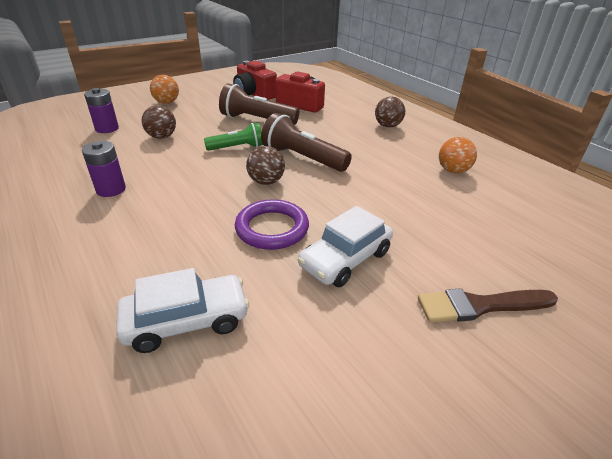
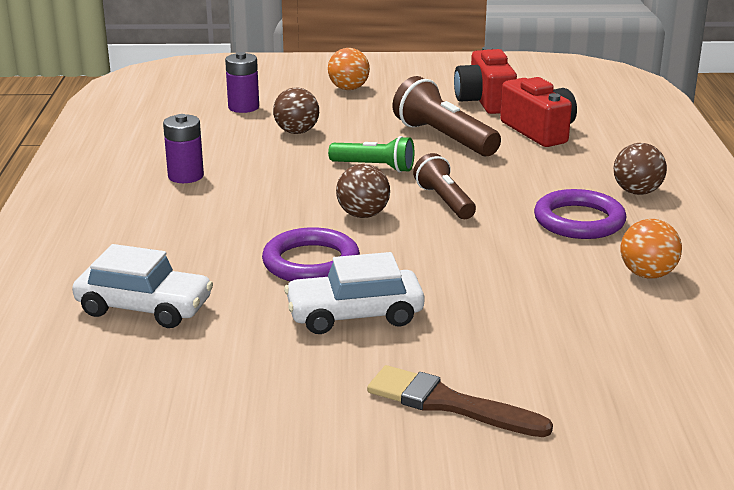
camera: 35 degrees right, 10 degrees down
brown flashlight [261,113,352,172] -> brown flashlight [413,153,476,219], size x0.65
none -> purple ring [534,189,626,239]

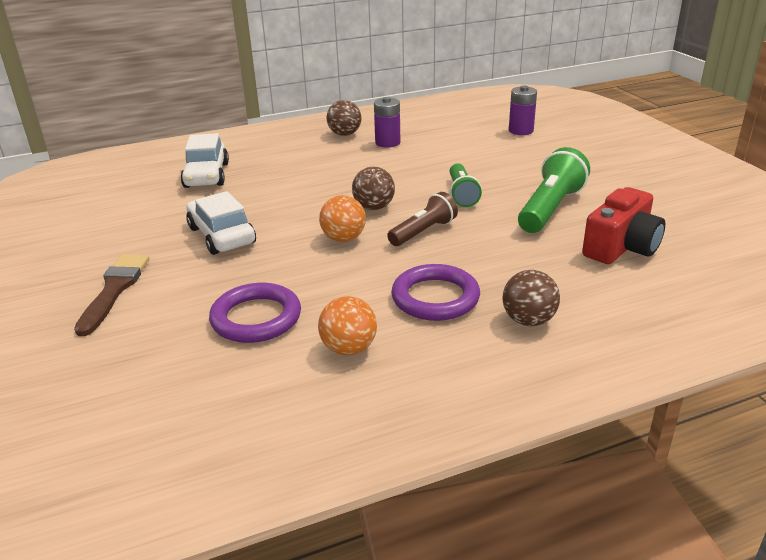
camera: 70 degrees right, 5 degrees up
purple ring [262,227,360,282] -> purple ring moved to [209,283,301,343]
brown ball [273,87,319,134] -> brown ball moved to [327,100,361,136]
orange ball [328,48,370,90] -> orange ball moved to [319,195,366,242]
brown flashlight [393,76,501,156] -> green flashlight [518,147,590,233]
red camera [454,47,517,114] -> none

